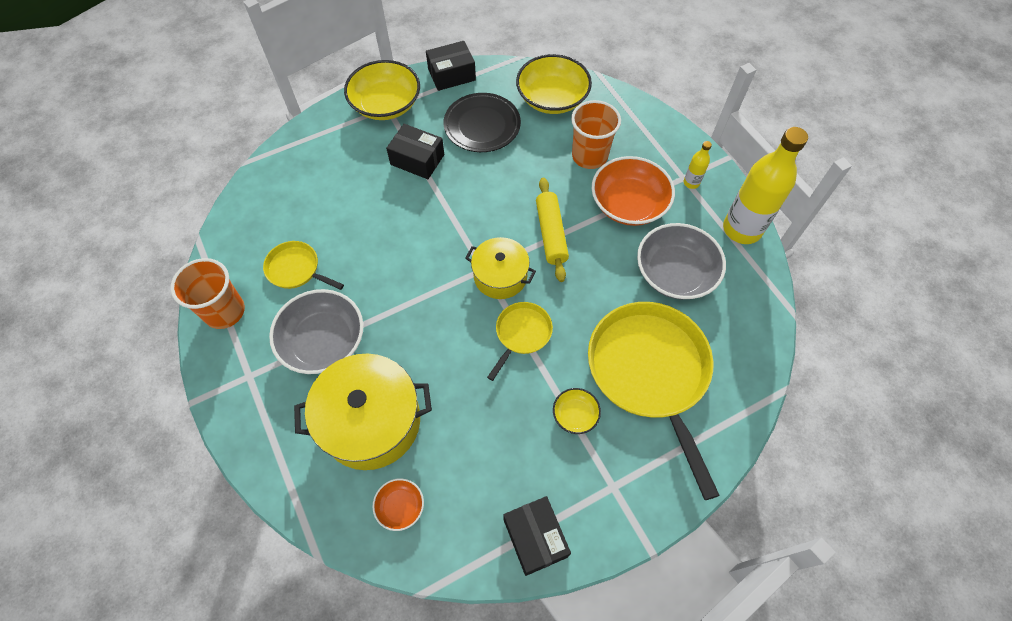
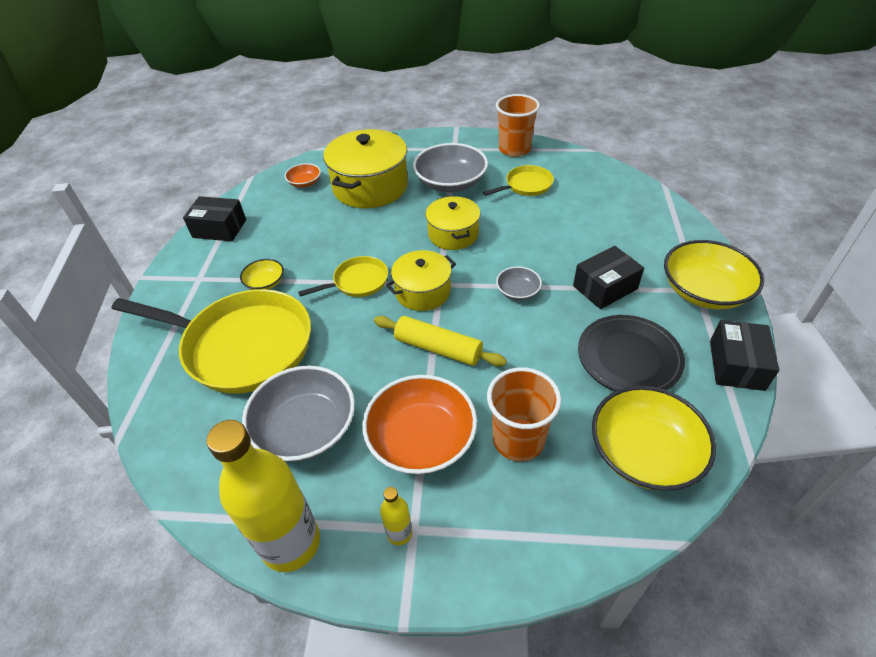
camera: 125 degrees right, 15 degrees down
yellow pan [487,302,553,381] -> yellow pan turned 90 degrees counterclockwise [298,256,388,297]
none -> yellow pot [425,196,480,250]
none -> grey bowl [496,266,542,300]

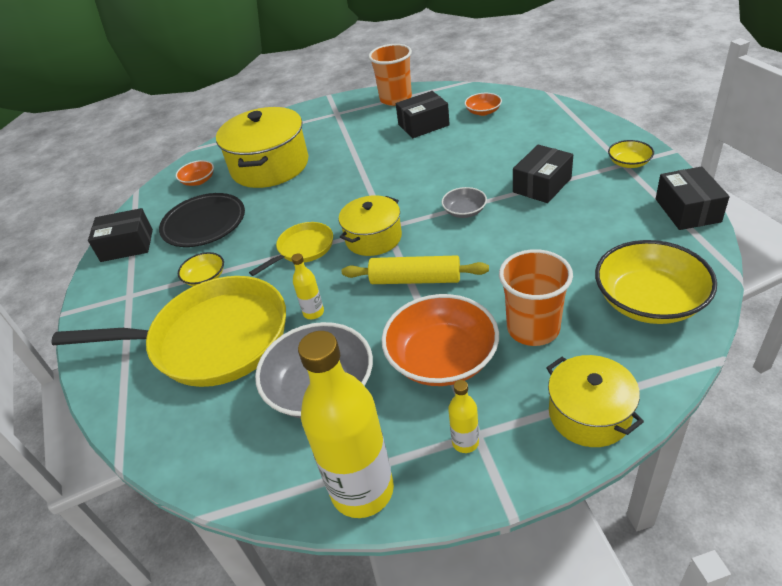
camera: 15 degrees left, 5 degrees down
grey bowl [413,143,488,192] -> none
yellow pot [425,196,480,250] -> yellow pot moved to [546,355,644,447]
yellow pan [483,165,554,196] -> black box [396,91,450,138]
black plate [578,315,685,391] -> black plate moved to [159,193,245,247]
yellow bowl [664,240,764,310] -> yellow bowl [608,140,654,168], size x0.50
none -> yellow bottle [292,253,324,319]
none -> orange bowl [465,93,502,116]

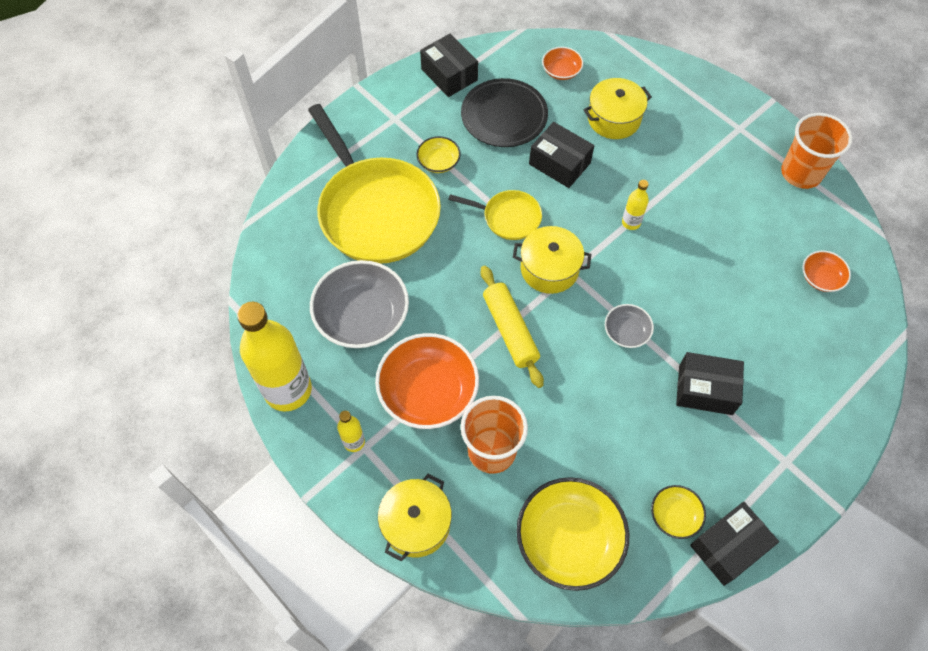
camera: 55 degrees right, 20 degrees up
yellow pot [216,107,308,188] -> yellow pot [584,78,652,139], size x0.60
yellow bottle [292,253,324,319] -> yellow bottle moved to [622,180,649,230]
black box [396,91,450,138] -> black box moved to [529,122,594,188]
yellow bowl [608,140,654,168] -> yellow bowl moved to [651,485,706,539]

